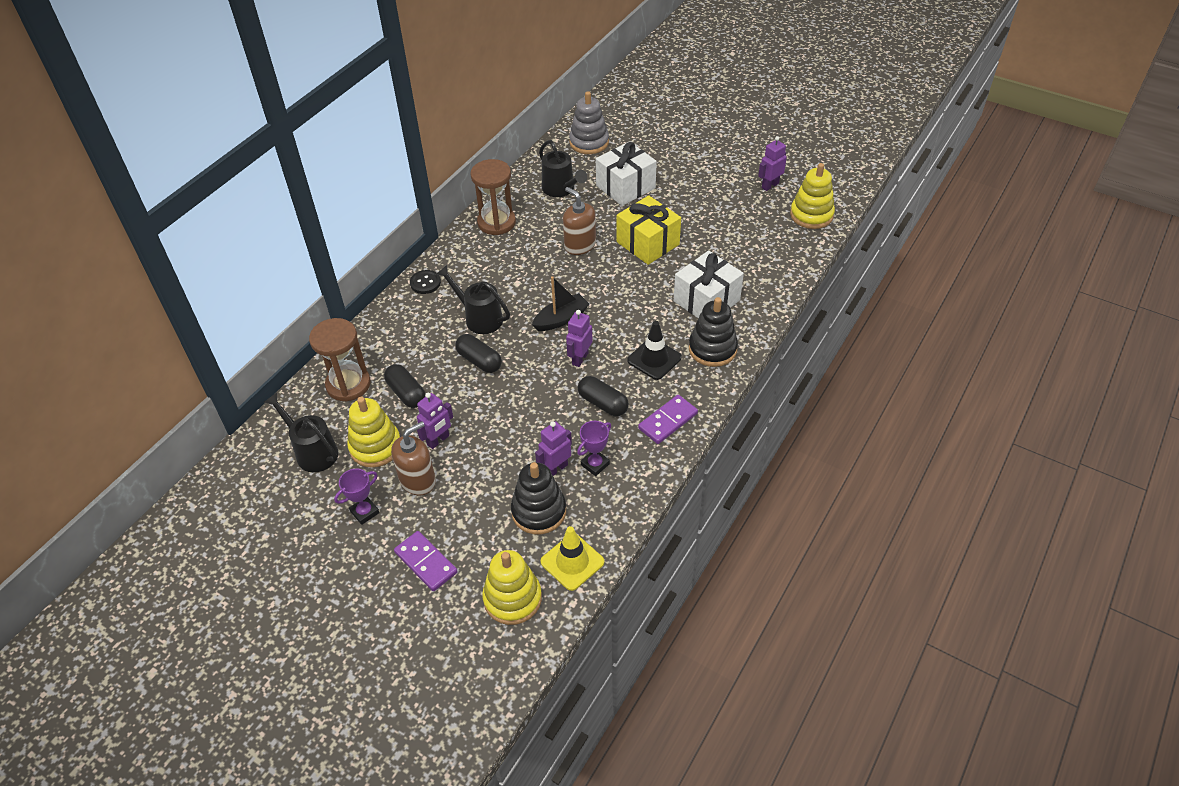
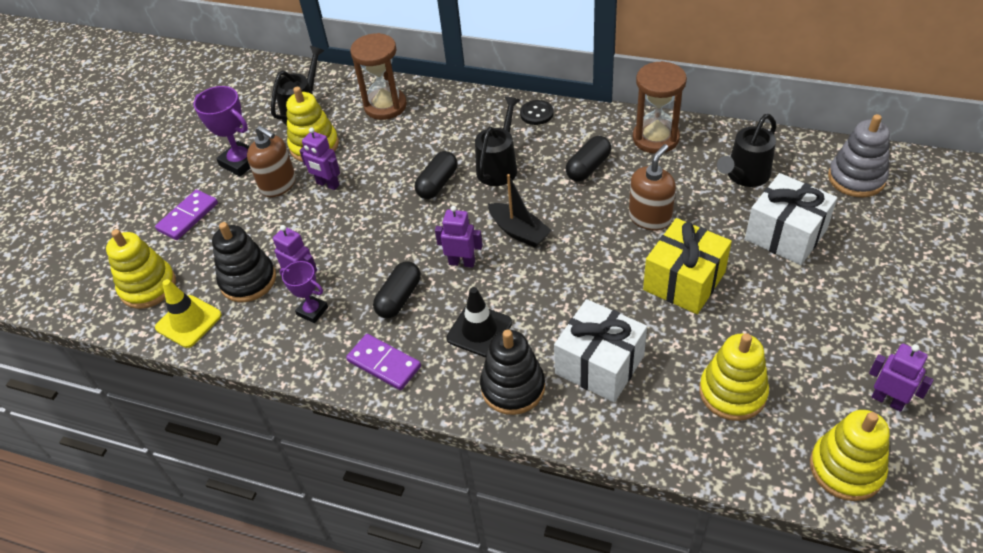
camera: 80 degrees right, 0 degrees up
purple trophy [334,468,380,525] -> purple trophy [193,86,250,177], size x1.56
black capsule [384,364,426,408] -> black capsule moved to [566,136,611,182]
none -> yellow stacking toy [699,333,769,421]

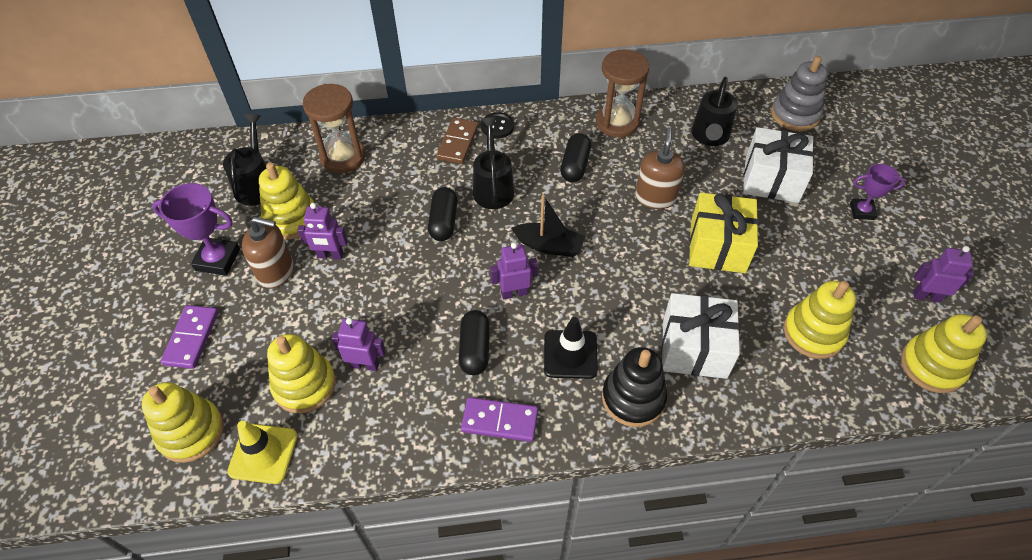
camera: 30 degrees left, 5 degrees up
black stacking toy [212,222,276,302] -> yellow stacking toy [267,334,336,413]
purple trophy [279,261,328,323] -> purple trophy moved to [850,164,905,220]
none -> brown domino [436,118,478,164]

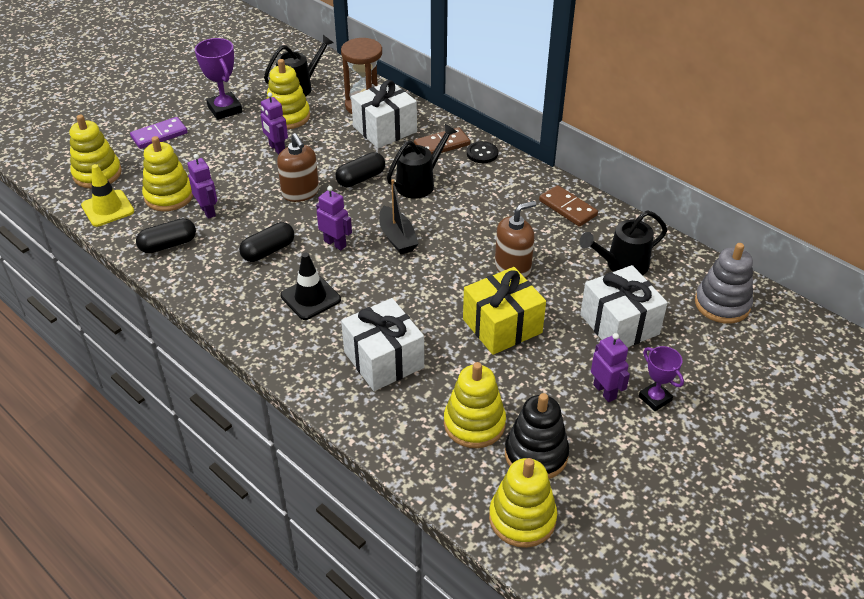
camera: 50 degrees right, 10 degrees down
brown soap dispenser [242,217,294,288] -> brown soap dispenser moved to [277,133,319,202]
purple domino [461,397,538,442] -> none
black capsule [560,133,591,182] -> black capsule moved to [136,218,196,253]
brown hourglass [596,49,649,137] -> brown domino [539,185,598,227]
black stacking toy [602,347,667,427] -> black stacking toy moved to [505,393,569,479]
purple robot [913,246,974,303] -> purple robot moved to [591,333,630,402]
none -> white gift [351,80,417,148]

